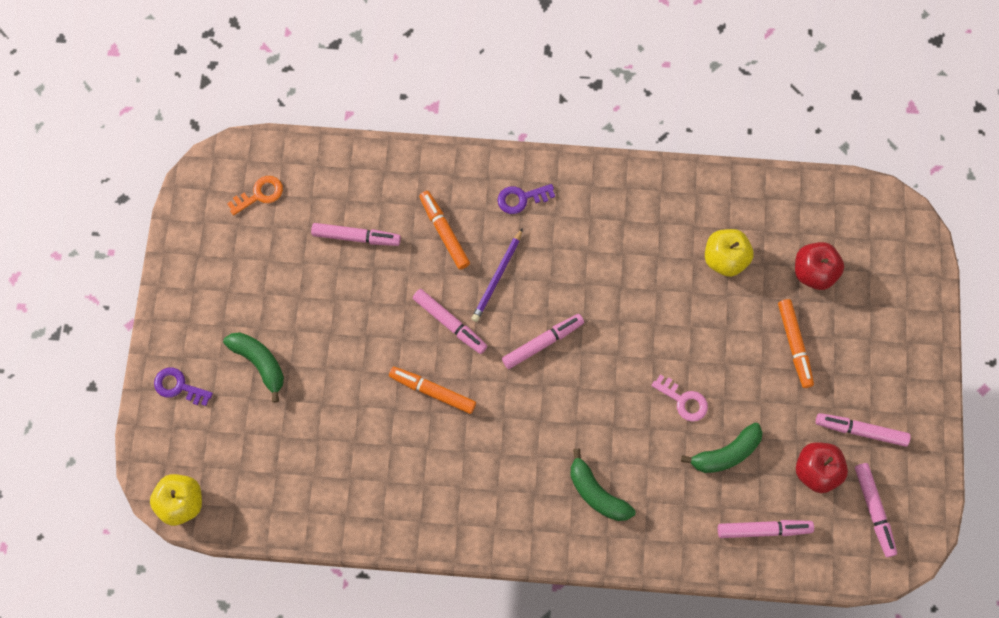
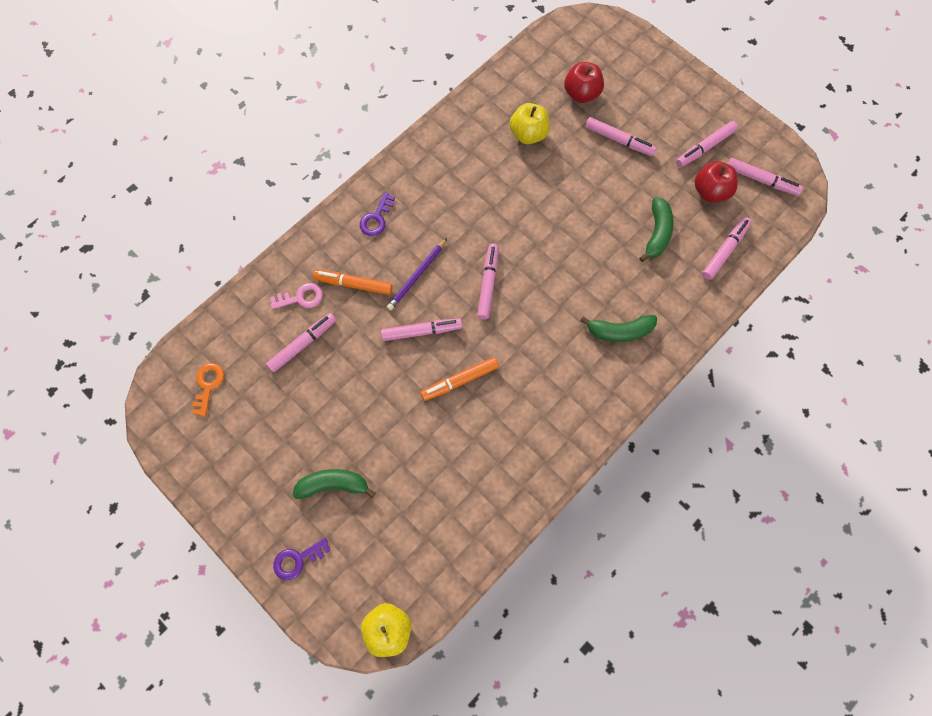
camera: 50 degrees left, 0 degrees up
purple pencil [471,228,523,322] -> purple pencil turned 60 degrees clockwise [387,238,447,310]
pink key [651,375,708,422] -> pink key moved to [270,283,323,309]
orange marker [778,299,814,388] -> pink marker [585,117,656,156]

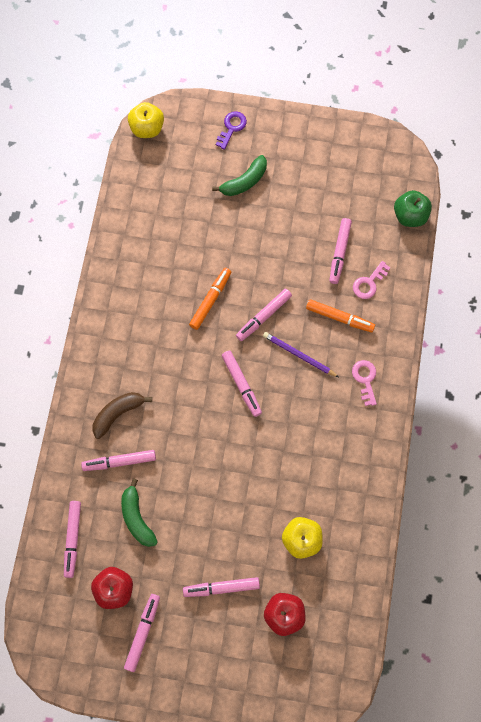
camera: 145 degrees right, 0 degrees up
orange key [192,363,224,416] -> none
orange marker [313,270,393,295] -> orange marker turned 45 degrees clockwise [306,299,375,332]
purple key [360,192,395,236] -> pink key [352,360,377,406]
purple pencil [387,238,447,310] -> purple pencil turned 60 degrees counterclockwise [263,332,339,377]
green banana [580,315,657,342] -> brown banana [92,392,152,439]
pink marker [728,158,803,196] -> pink marker moved to [81,450,156,471]
none -> green apple [394,190,432,227]

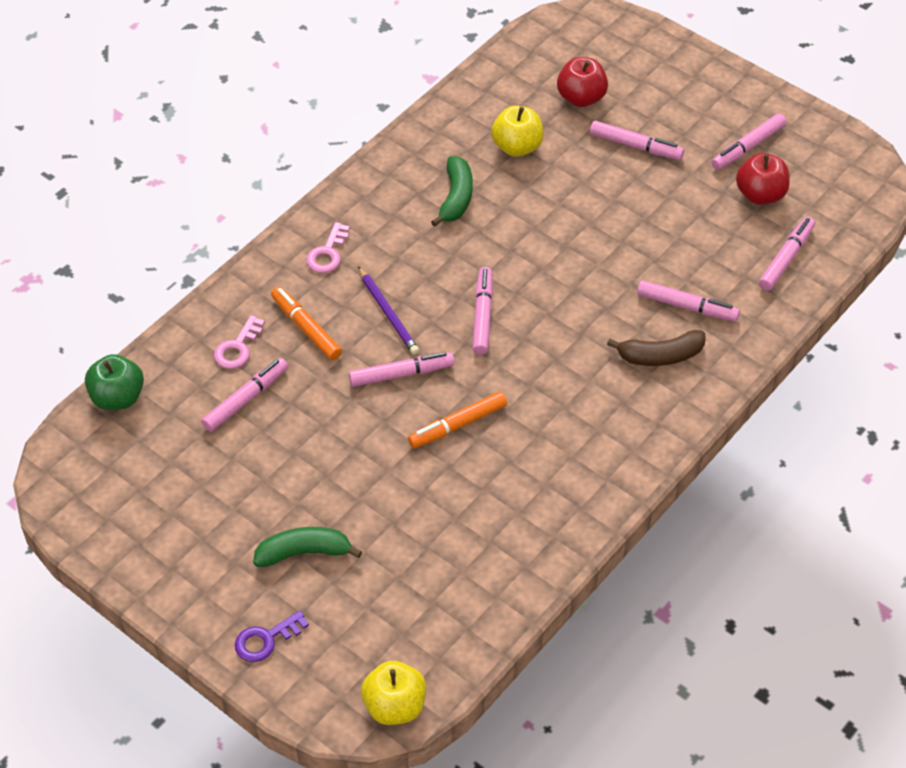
camera: 150 degrees left, 20 degrees down
green banana [121,479,158,547] -> green banana moved to [431,156,473,227]
pink key [353,261,390,299] -> pink key turned 135 degrees clockwise [214,315,265,369]

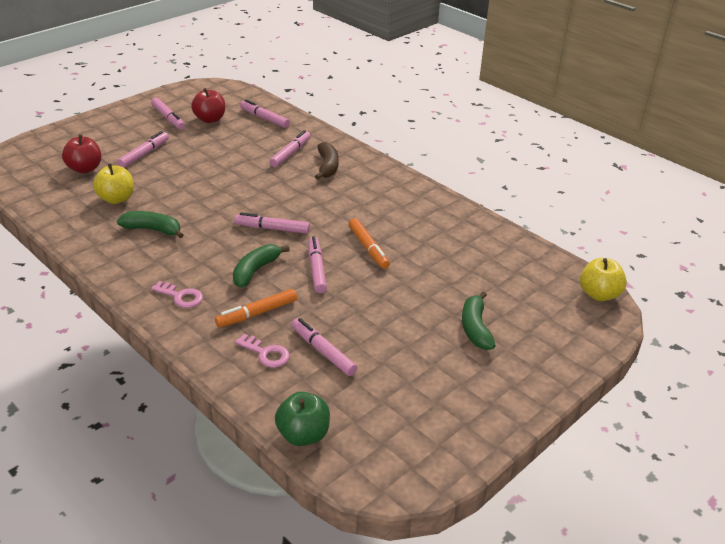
camera: 85 degrees left, 15 degrees down
purple key [235,610,309,662] -> none
purple pencil [358,266,419,355] -> green banana [233,244,290,288]

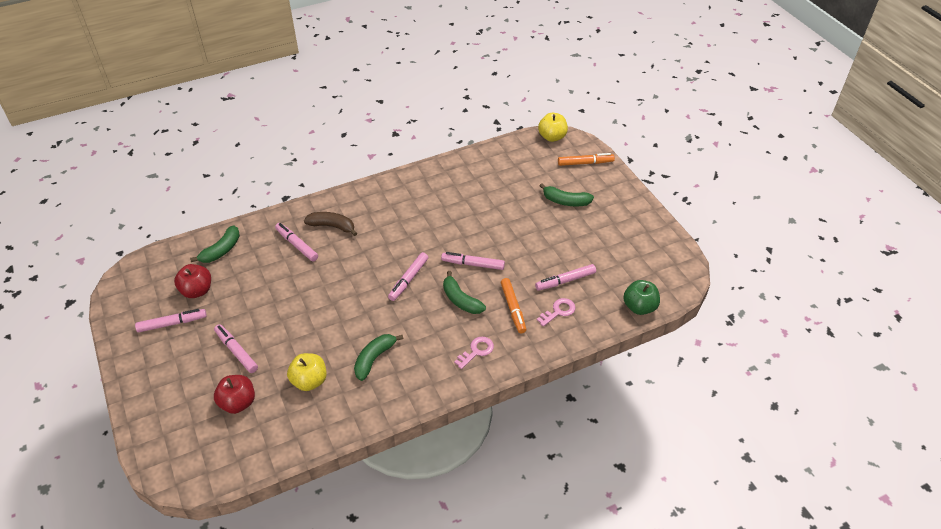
camera: 70 degrees left, 10 degrees up
pink marker [240,100,290,128] -> green banana [190,225,240,263]
orange marker [349,218,390,269] -> orange marker moved to [558,153,615,166]

